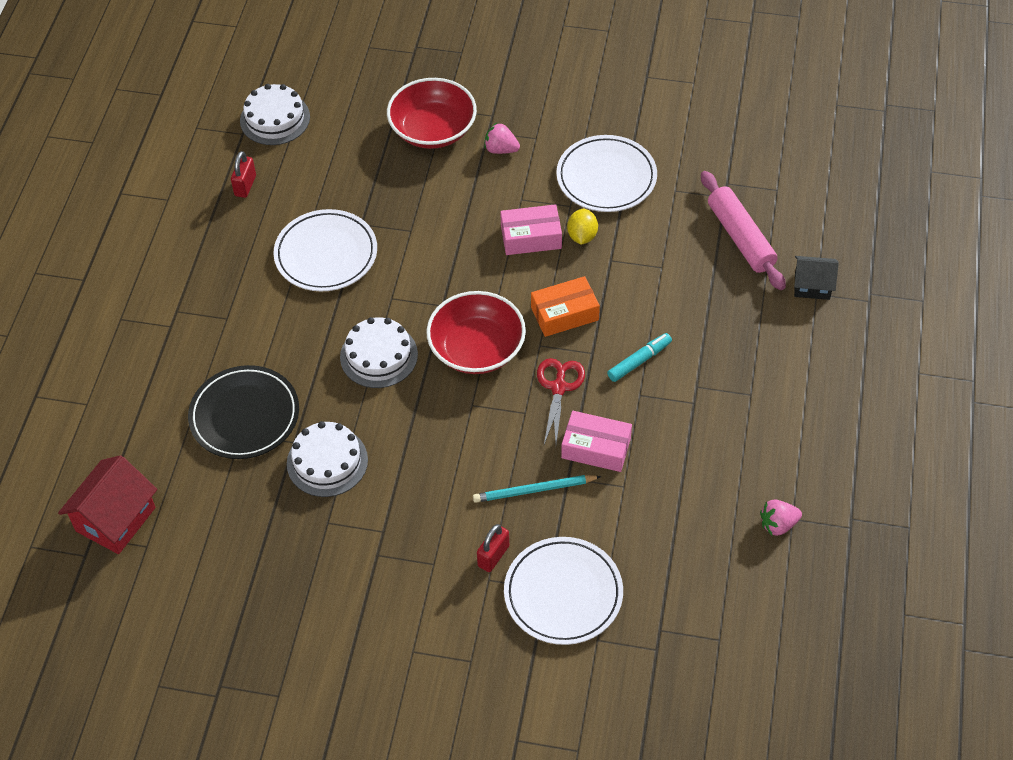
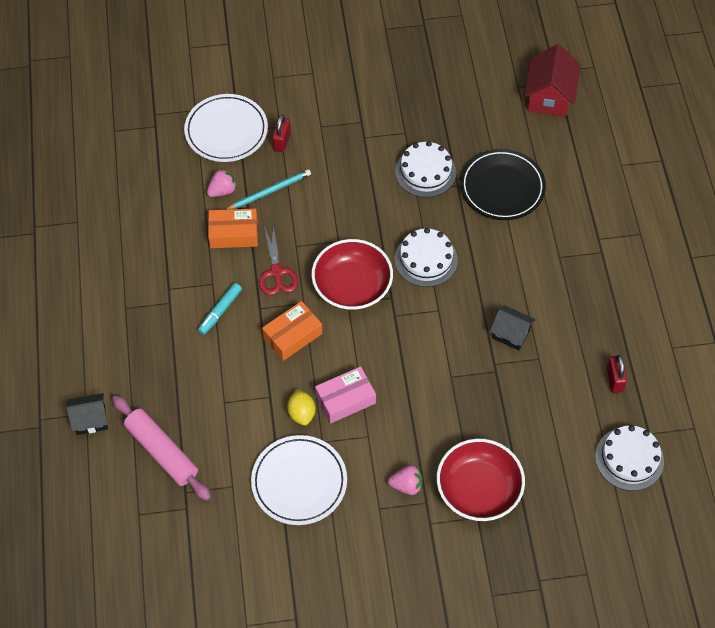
camera: 160 degrees right, 5 degrees up
white plate [273,209,377,291] -> black house [490,305,536,351]
pink box [561,411,632,472] -> orange box [208,209,258,248]
pink strawberry [760,500,802,536] -> pink strawberry moved to [207,169,237,197]

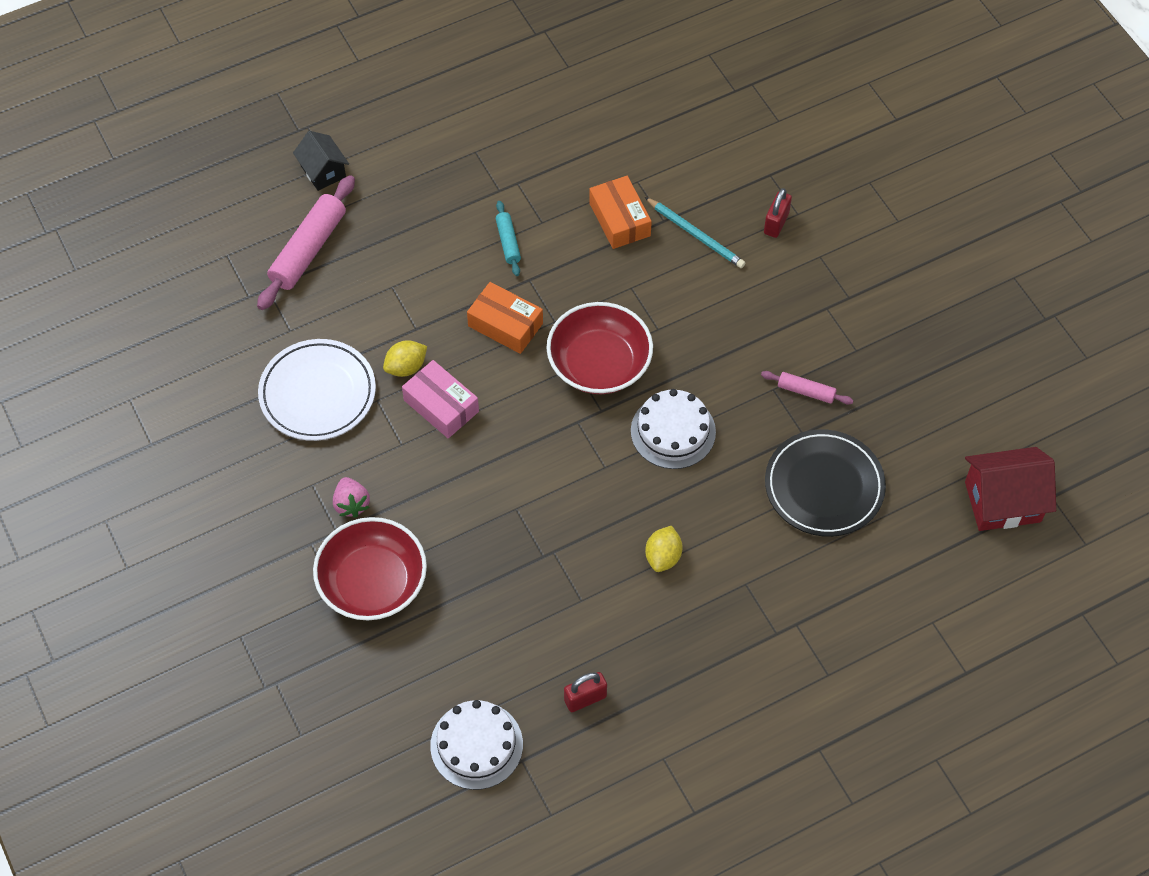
camera: 70 degrees right, 0 degrees up
white plate [184,94,268,162] -> none
turquoise marker [198,283,242,335] -> turquoise rolling pin [496,201,521,276]
pink strawberry [207,169,237,197] -> none
red scissors [259,226,298,295] -> none
red padlock [272,115,291,152] -> red padlock turned 60 degrees counterclockwise [764,188,792,238]
white cake [395,141,456,197] -> pink rolling pin [761,371,854,405]
black house [490,305,536,351] -> none
none -> yellow lemon [645,526,683,572]

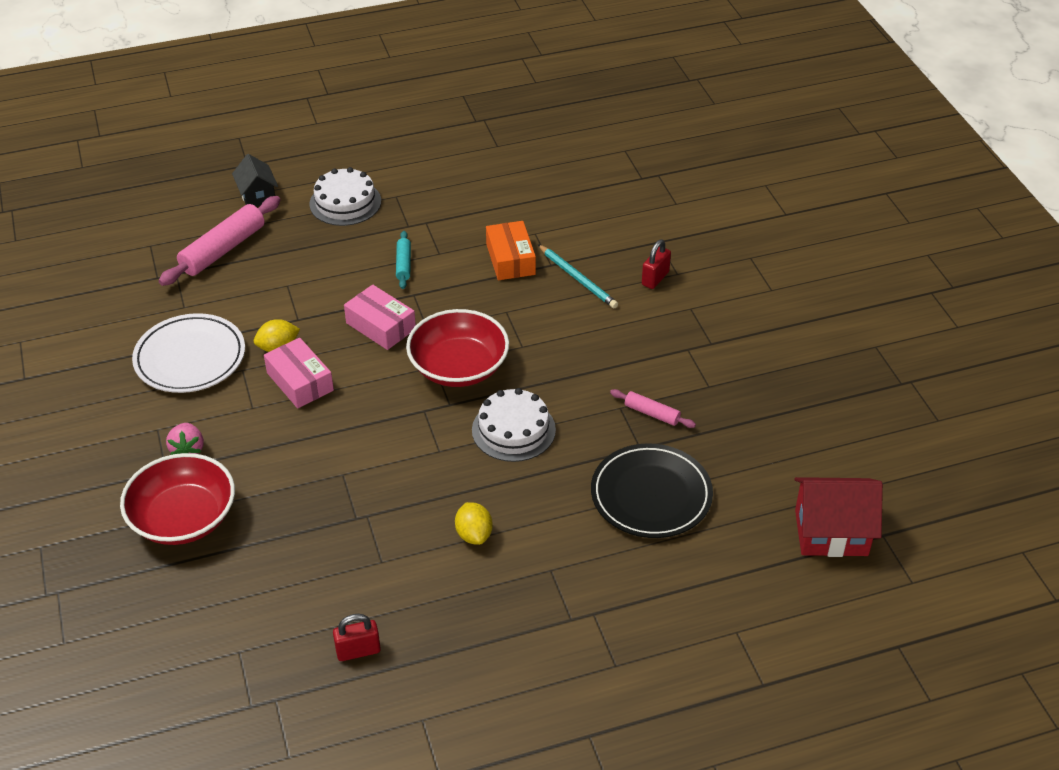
camera: 10 degrees right, 15 degrees down
white cake [430,700,523,790] -> white cake moved to [309,167,381,226]
orange box [467,282,543,354] -> pink box [344,285,416,350]
yellow lemon [645,526,683,572] -> yellow lemon turned 45 degrees counterclockwise [455,502,493,545]

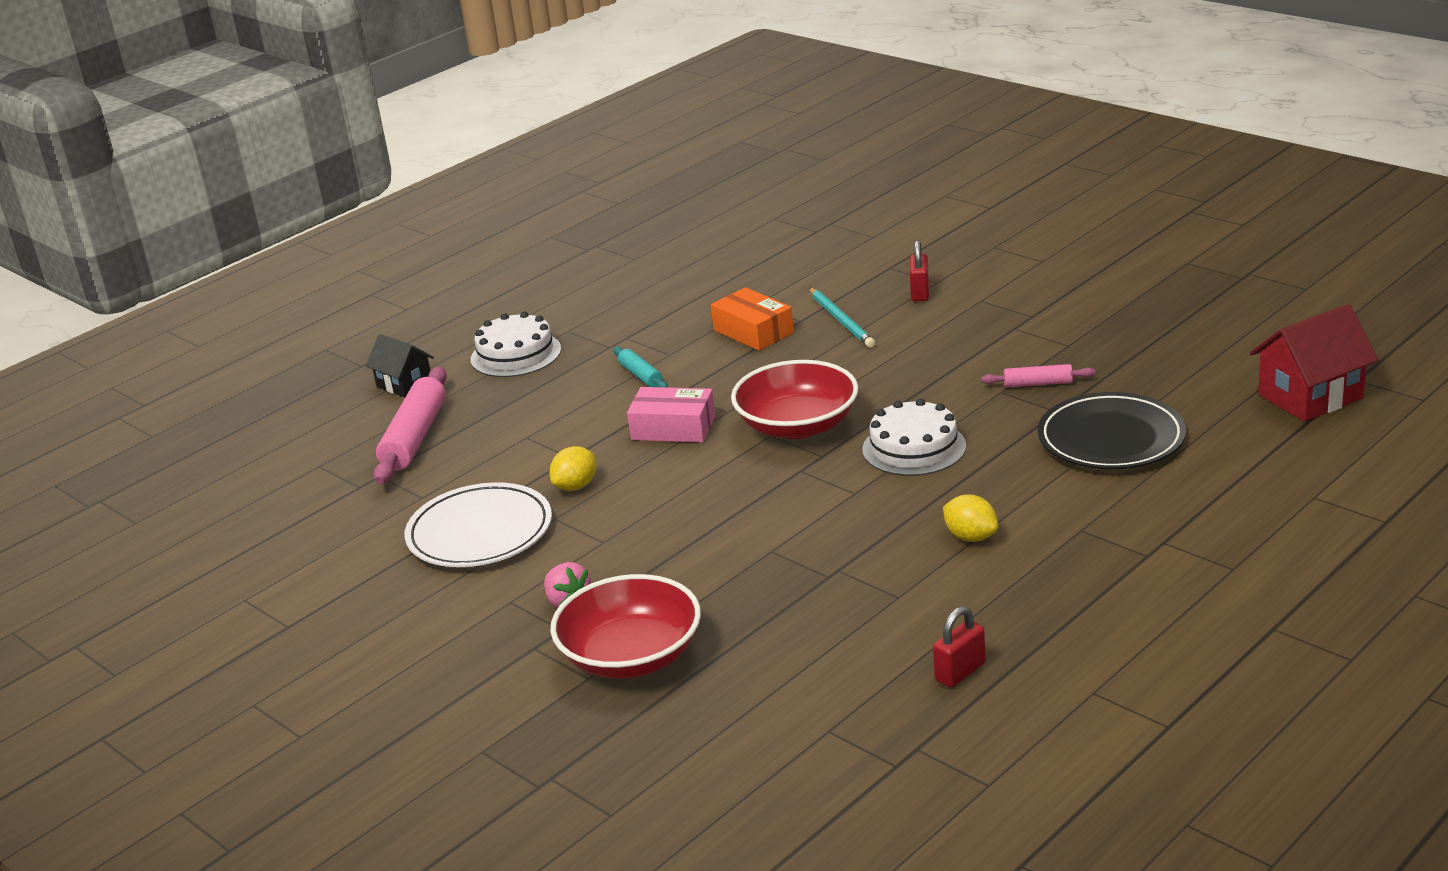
camera: 25 degrees left, 15 degrees down
pink box [264,338,334,408] -> none
turquoise pencil [538,244,618,308] -> turquoise pencil turned 45 degrees clockwise [809,288,875,348]

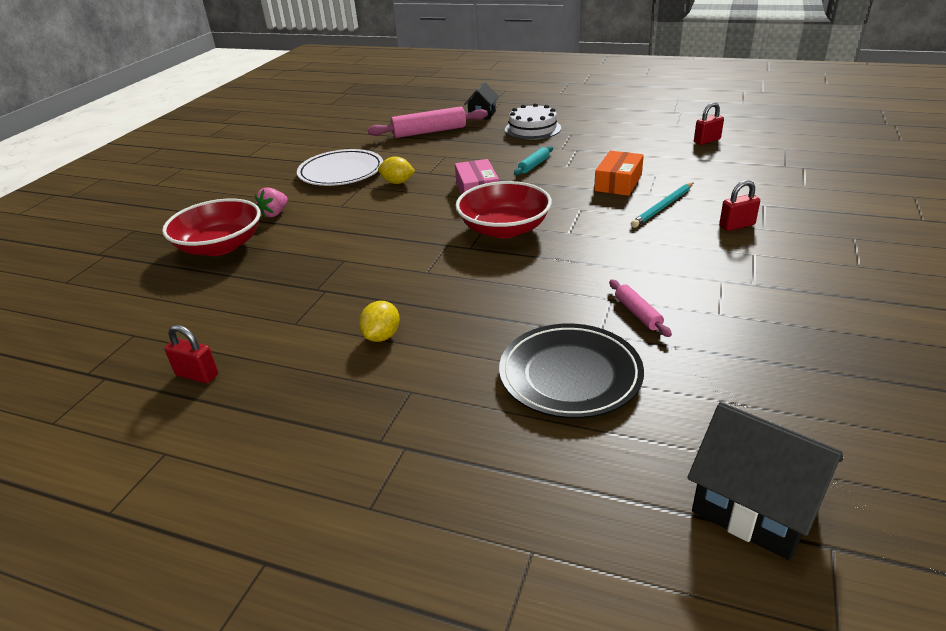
camera: 65 degrees right, 5 degrees up
white cake [862,399,966,476] -> none
red house [1250,304,1378,422] -> black house [687,402,843,560]
none -> red padlock [694,102,724,145]

